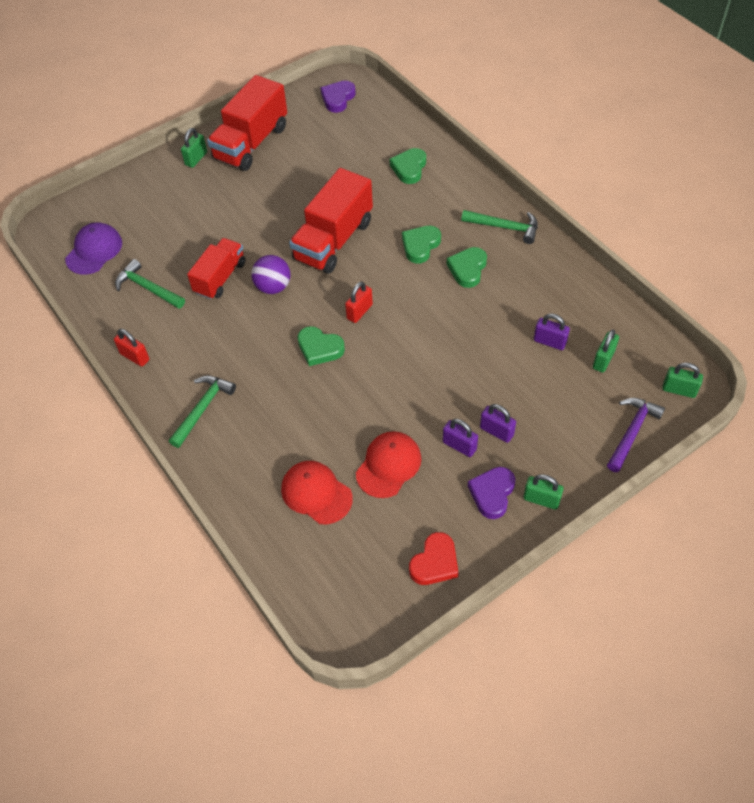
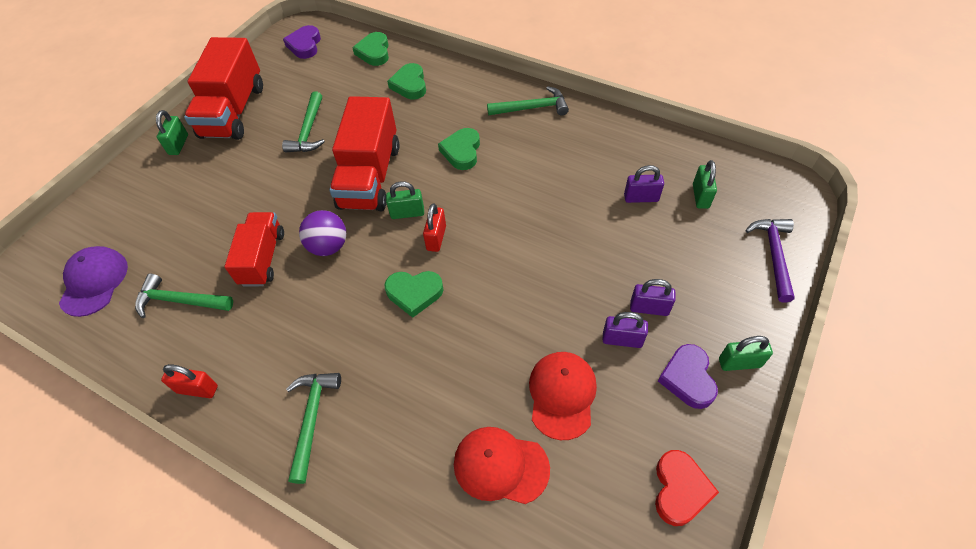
camera: 25 degrees left, 0 degrees up
green heart [447,247,487,288] -> green heart moved to [352,32,389,66]
green padlock [662,363,703,398] -> green padlock moved to [386,181,424,219]
none -> green hammer [282,92,325,153]

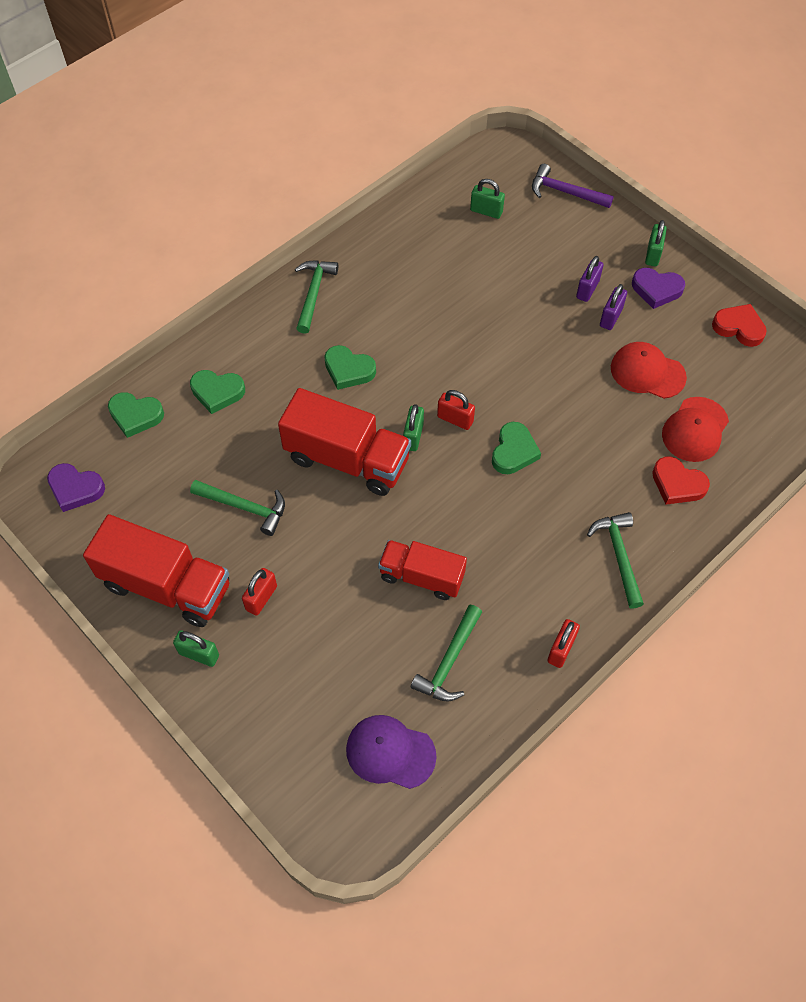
camera: 75 degrees left, 5 degrees up
green hammer [286,373,341,484] -> green hammer turned 60 degrees clockwise [587,512,644,609]
purple ball [299,210,346,256] -> none
purple padlock [624,165,664,203] -> none
none -> red padlock [242,568,277,616]
none -> red heart [652,457,710,505]

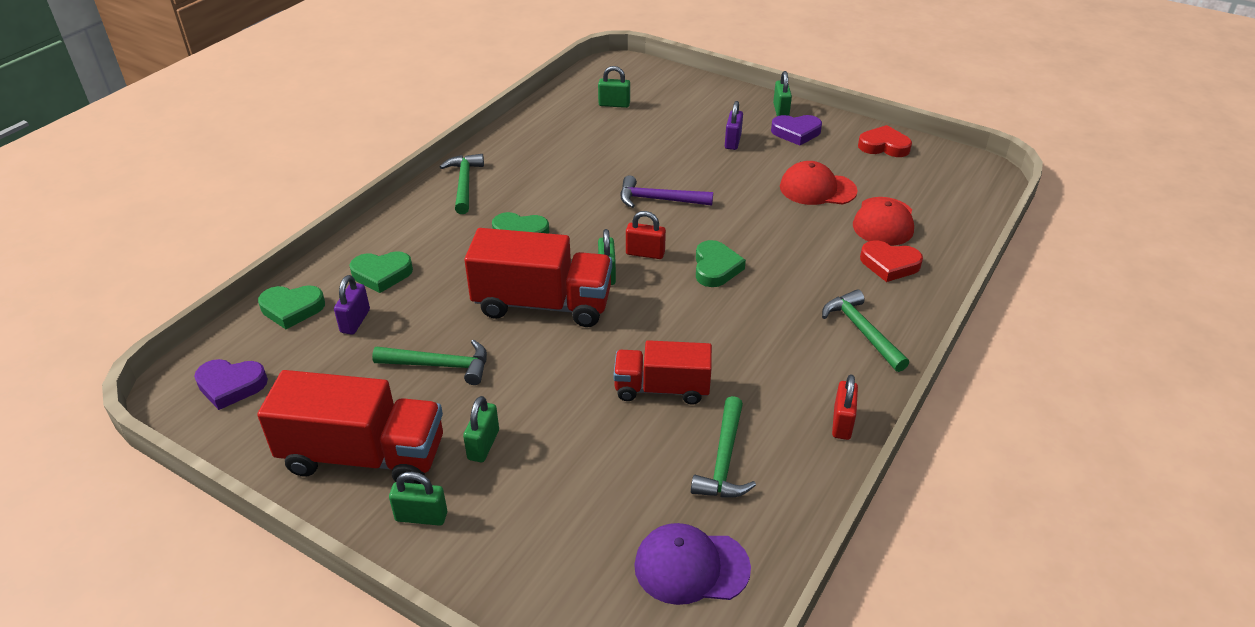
camera: 15 degrees left, 20 degrees down
red padlock [242,568,277,616] -> green padlock [463,396,499,462]
purple hammer [532,164,614,208] -> purple hammer moved to [620,176,713,208]
purple padlock [600,284,627,330] -> purple padlock moved to [334,275,370,335]

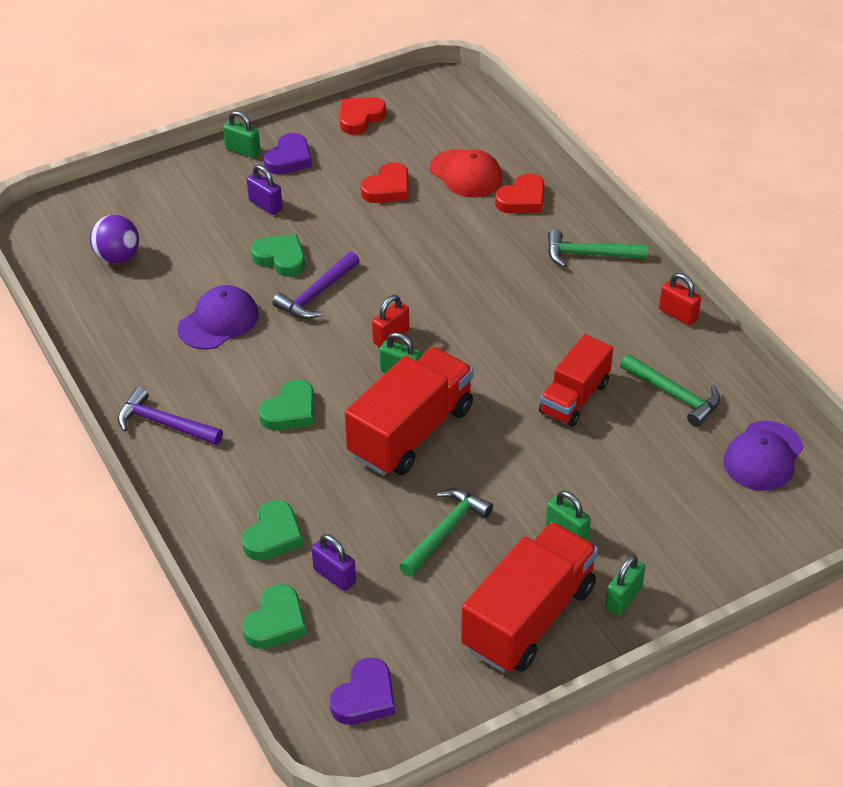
camera: 60 degrees left, 5 degrees up
green hammer [440,154,484,214] -> purple hammer [118,387,223,445]
green padlock [598,66,630,108] -> purple ball [90,215,139,264]
green heart [696,240,746,287] -> green heart moved to [251,234,305,277]
red cap [780,161,858,205] -> red heart [361,162,408,203]
none -> purple cap [178,285,259,350]

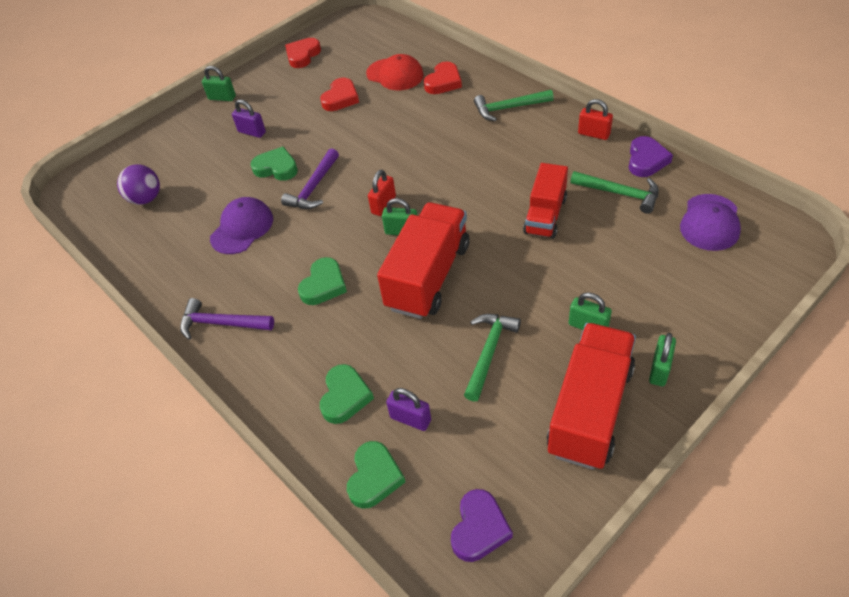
camera: 10 degrees left, 5 degrees up
purple heart [264,133,312,174] -> purple heart moved to [629,136,673,177]

